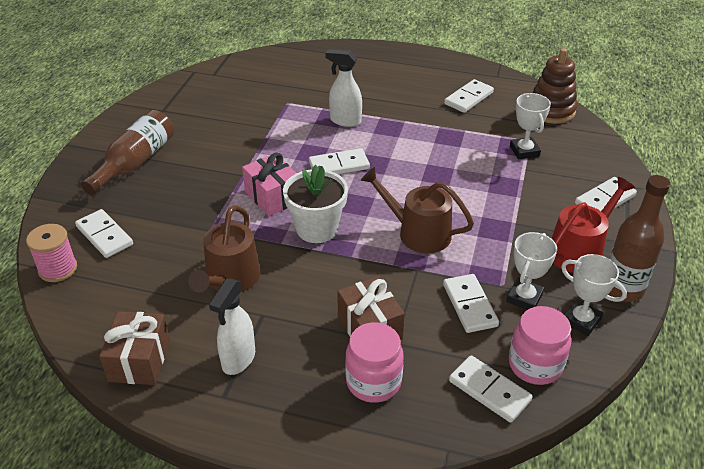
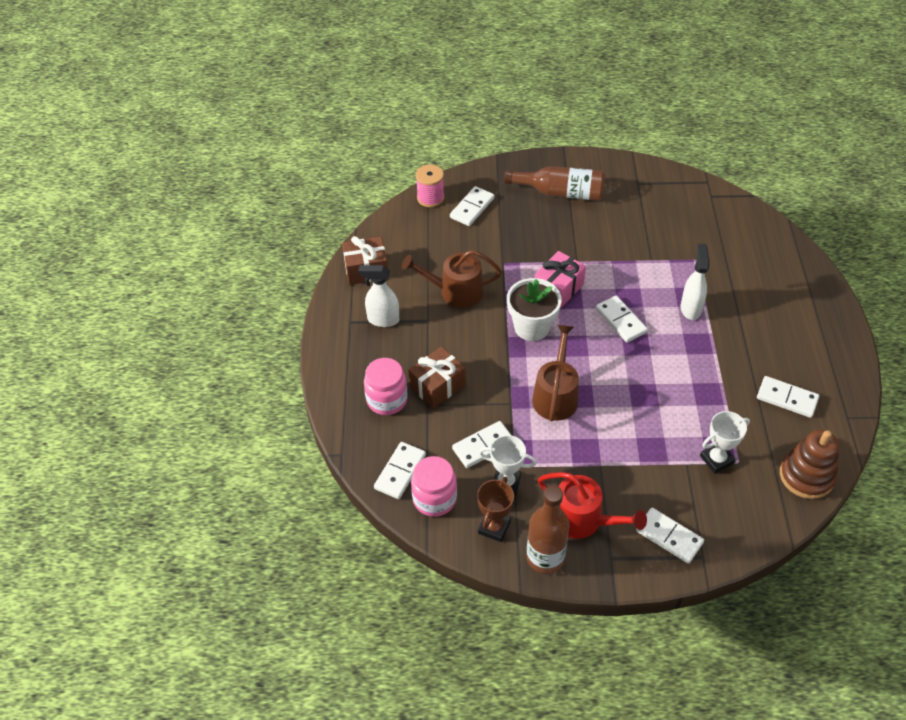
camera: 75 degrees right, 10 degrees up
white trophy [561,254,627,336] -> brown trophy [477,477,514,542]

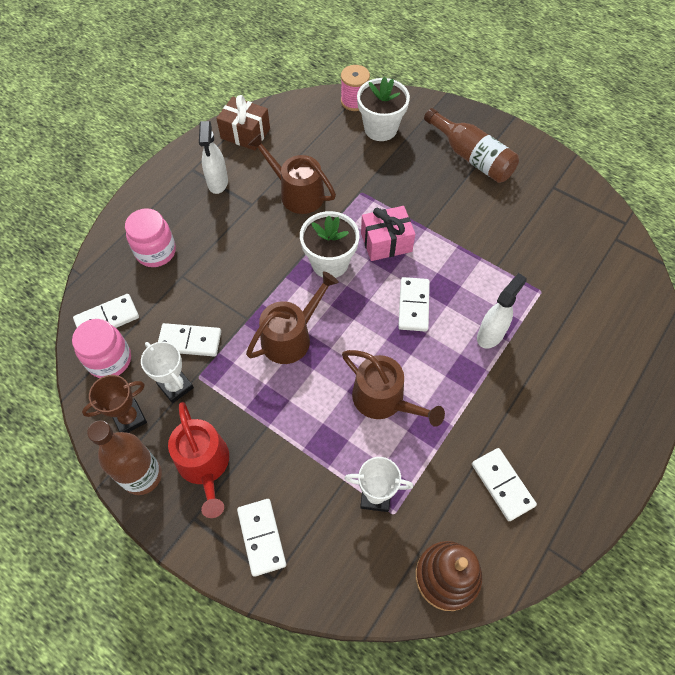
camera: 35 degrees right, 10 degrees up
white spray bottle [358,265,399,327] -> white spray bottle turned 135 degrees counterclockwise [199,121,228,194]
brown gift [408,347,465,409] -> none
white domino [450,186,494,226] -> white flower pot [357,77,410,141]
none -> brown watering can [342,350,445,427]

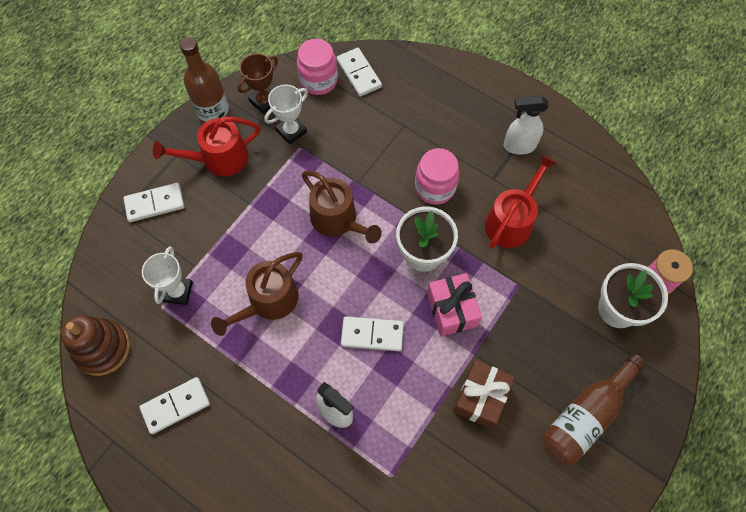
camera: 90 degrees right, 5 degrees up
brown trophy [82,375,147,433] -> brown trophy turned 75 degrees clockwise [237,53,278,114]
pink jar [125,208,176,267] -> pink jar moved to [415,148,460,205]
white domino [158,323,221,357] -> none
brown gift [216,95,270,151] -> brown gift moved to [453,360,515,429]
brown watering can [248,133,336,214] -> red watering can [485,154,557,249]

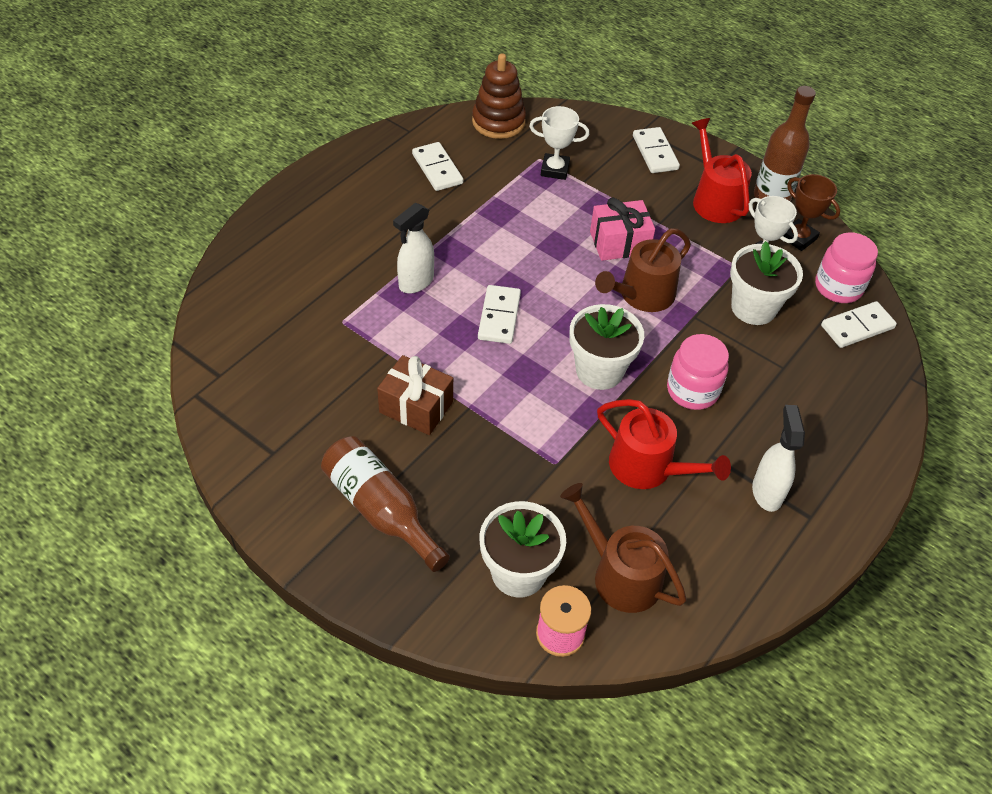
camera: 90 degrees right, 15 degrees down
brown watering can [211,252,303,336] -> brown watering can moved to [560,483,687,613]
pink gift [427,273,482,336] -> pink gift moved to [590,198,655,261]
none -> white flower pot [730,241,803,325]

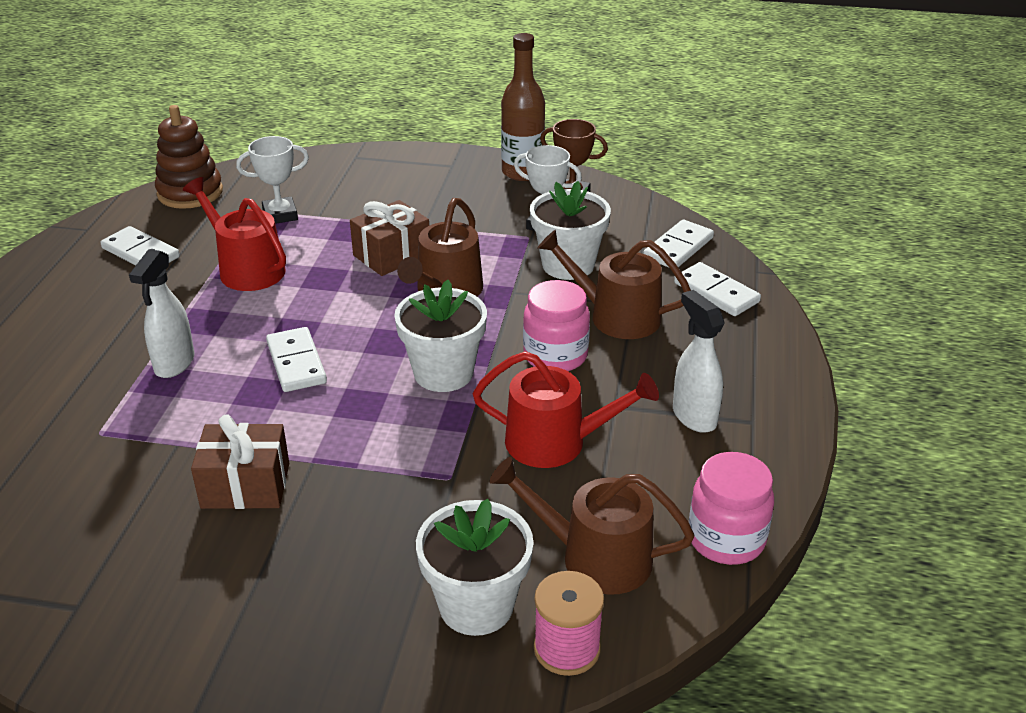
camera: 25 degrees left, 15 degrees down
brown bottle [321,436,450,572] -> none
pink gift [590,198,655,261] -> brown gift [350,200,429,276]
white domino [633,127,680,173] -> white domino moved to [674,262,761,316]
red watering can [691,118,752,223] -> red watering can moved to [183,177,286,291]
pink jar [815,232,878,303] -> pink jar moved to [689,452,774,565]
none -> brown watering can [538,230,691,339]

